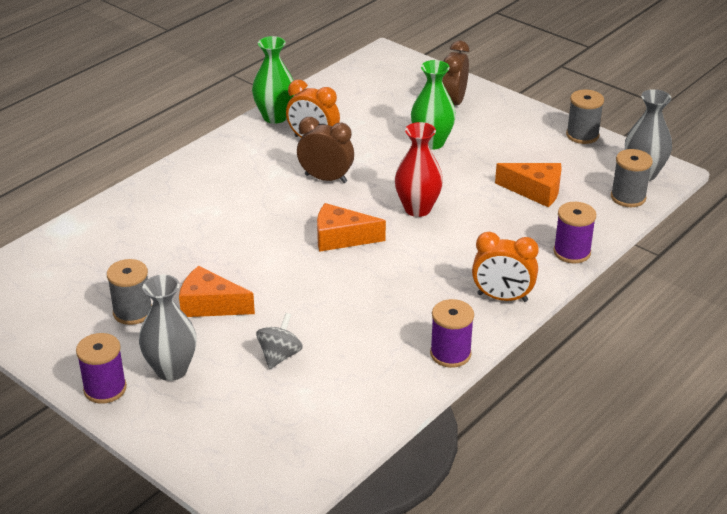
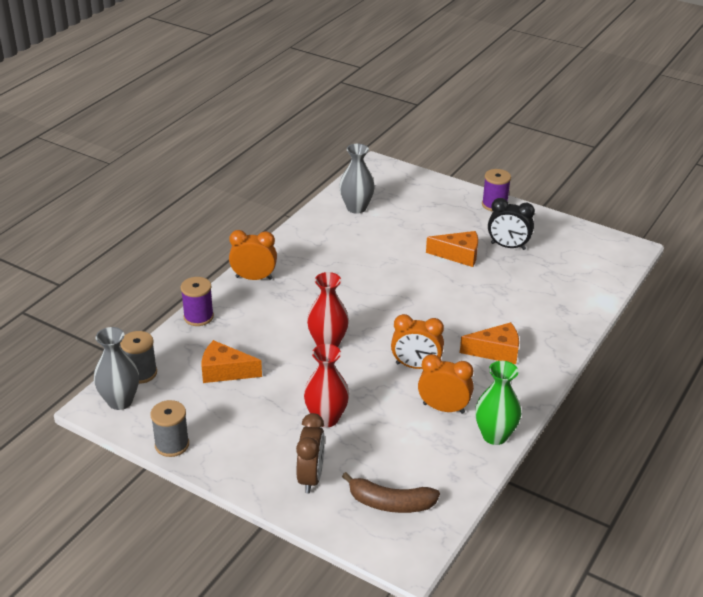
camera: 170 degrees right, 0 degrees up
grey spool [107,259,152,325] -> black clock [488,198,535,250]
grey vase [139,275,197,381] -> grey vase moved to [339,144,375,214]
grey spinning top [256,313,303,369] -> none
brown clock [297,117,354,183] -> orange clock [391,314,444,369]
orange cheese [317,203,386,252] -> orange cheese moved to [460,322,519,364]
green vase [411,60,456,150] -> red vase [304,344,349,427]
purple spool [430,299,474,368] -> none
none -> brown banana [342,472,440,513]

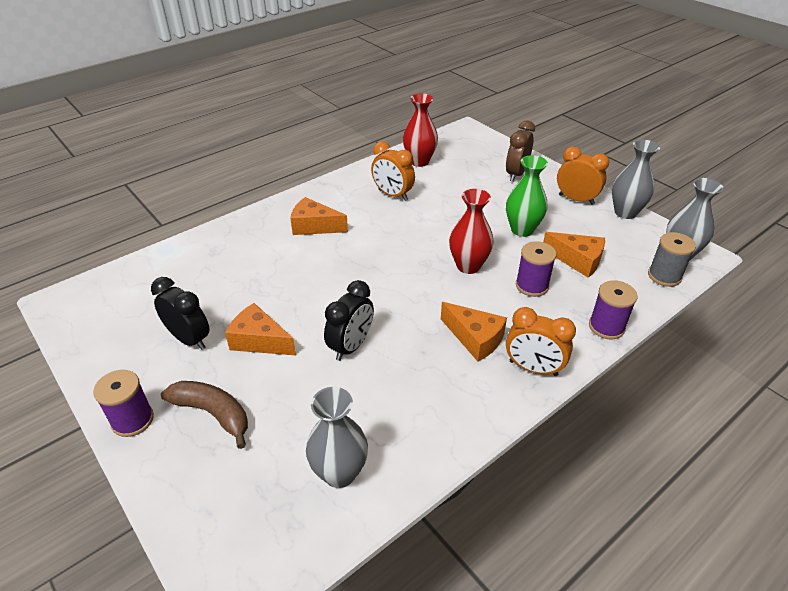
camera: 160 degrees left, 5 degrees up
grey spool [151,400,189,457] -> grey vase [612,140,660,219]
red vase [304,344,349,427] -> red vase moved to [403,93,438,167]
brown banana [342,472,440,513] -> brown banana moved to [161,381,248,449]
orange clock [391,314,444,369] -> orange clock moved to [557,146,609,205]
green vase [475,361,521,445] -> green vase moved to [506,155,548,237]
none -> black clock [324,280,374,361]
none -> orange cheese [441,302,507,361]
none -> purple spool [516,241,557,297]

